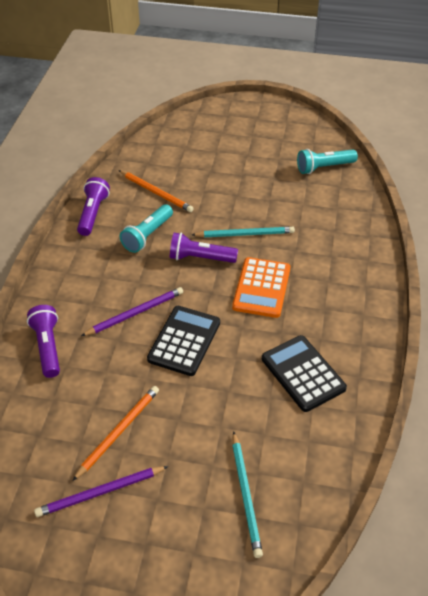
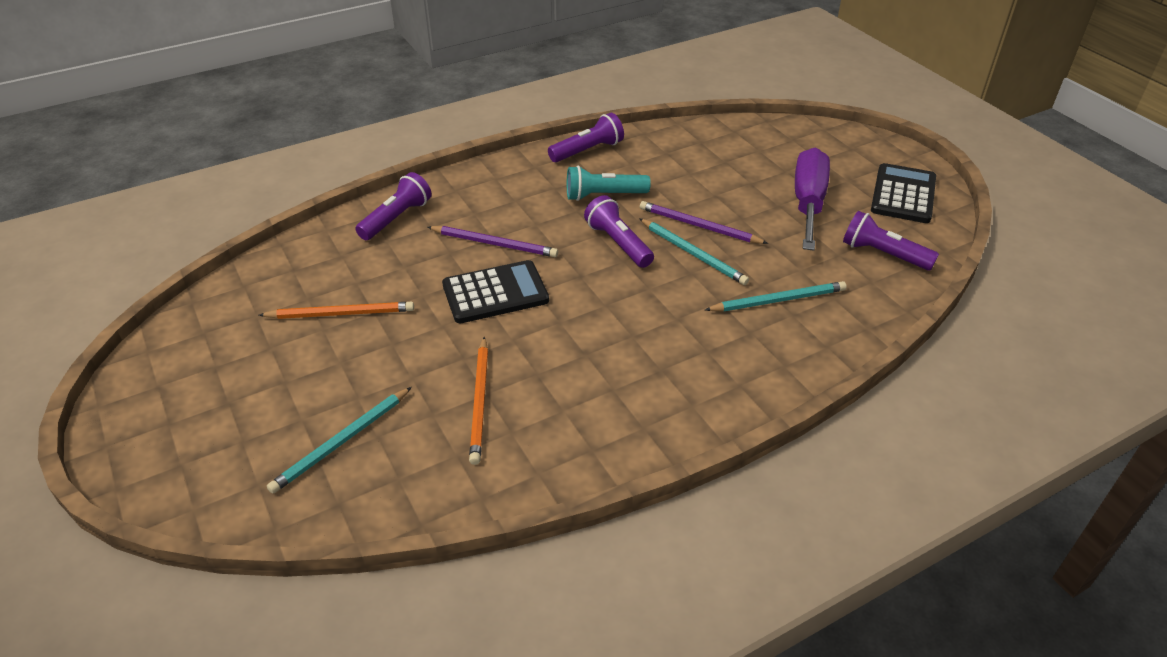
camera: 50 degrees right, 5 degrees down
purple pencil [34,466,168,517] -> purple pencil moved to [640,201,768,244]
orange pencil [118,170,194,212] -> orange pencil moved to [469,337,488,465]
orange calculator [232,257,290,318] -> none
black calculator [262,335,347,412] -> black calculator moved to [871,163,936,223]
turquoise flashlight [297,149,358,174] -> purple flashlight [843,211,939,270]
none -> turquoise pencil [705,281,847,312]
none -> purple screwdriver [795,148,830,251]

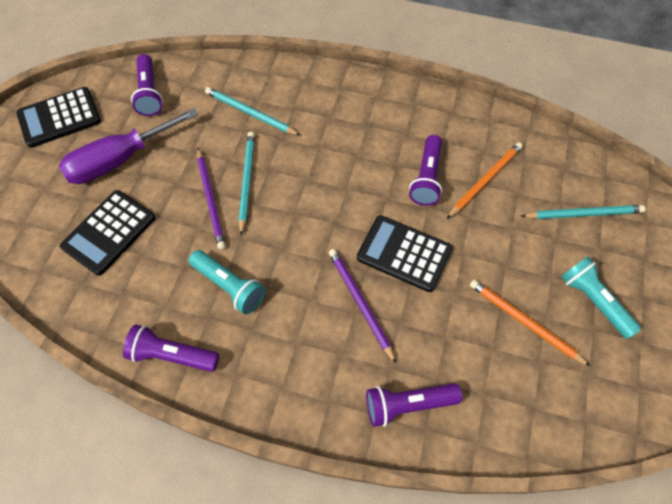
camera: 135 degrees left, 20 degrees up
purple flashlight [584,195,654,268] -> purple flashlight moved to [409,135,442,206]
none -> black calculator [60,190,155,275]
none -> turquoise flashlight [561,256,641,339]

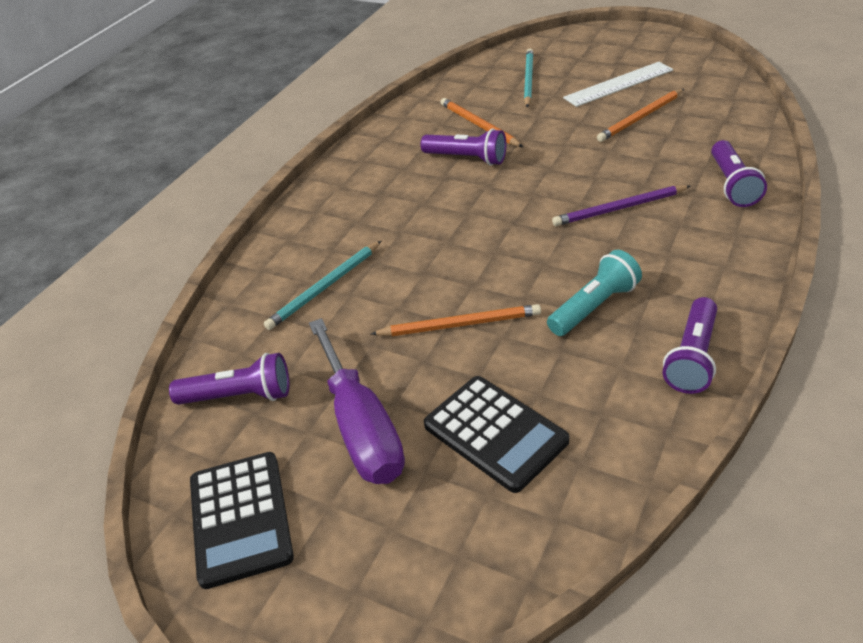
camera: 75 degrees left, 20 degrees down
purple pencil [197,148,226,250] -> orange pencil [371,304,541,336]
turquoise pencil [239,132,255,235] -> none
black calculator [357,215,453,292] -> none
turquoise flashlight [561,256,641,339] -> white ruler [563,62,673,107]

